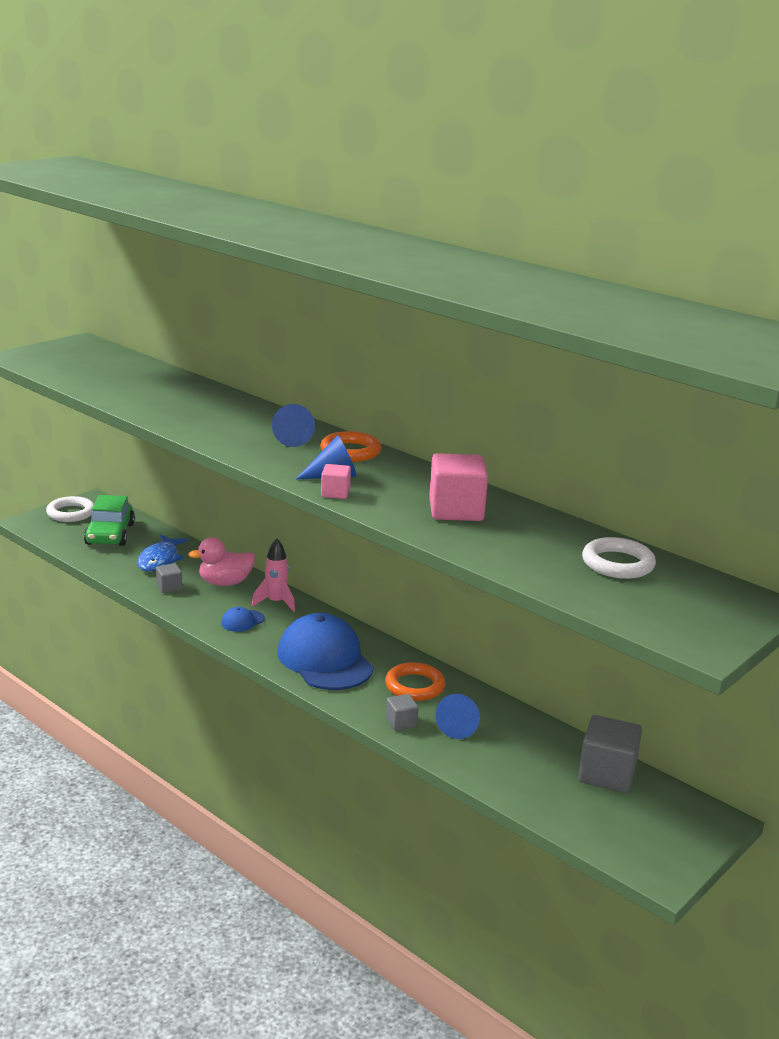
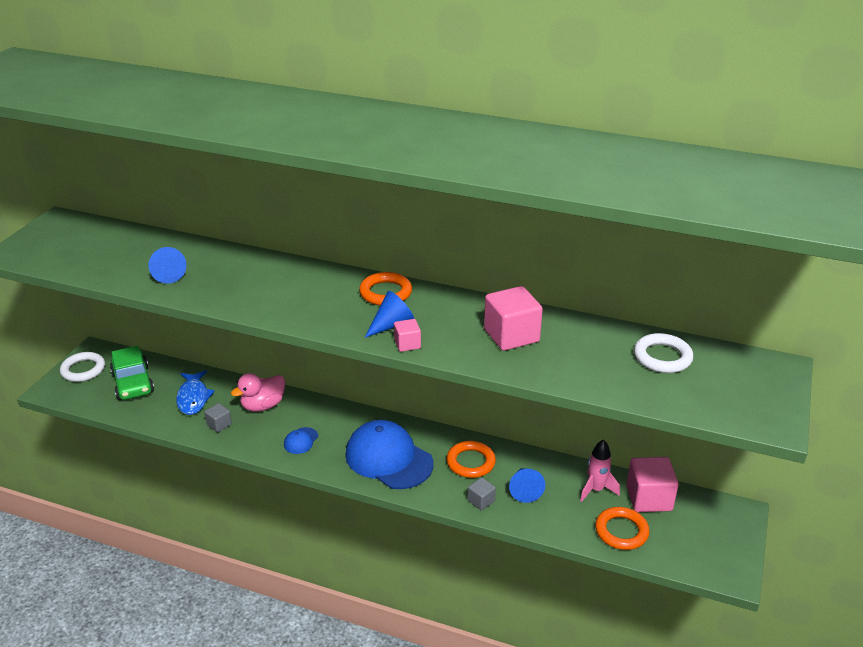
camera: 20 degrees left, 10 degrees up
pink rocket [252,538,295,612] -> pink rocket moved to [580,439,620,502]
blue cone [272,404,315,447] -> blue cone moved to [149,247,186,284]
grey cube [578,715,642,793] -> pink cube [626,457,678,512]
none -> orange ring [595,507,650,550]

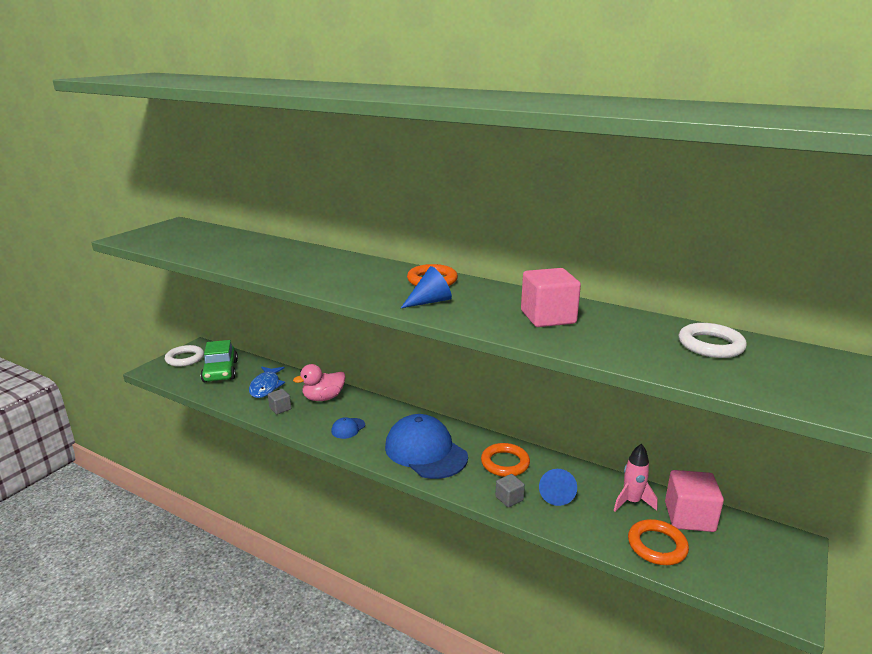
camera: 10 degrees right, 10 degrees down
blue cone [149,247,186,284] -> none
pink cube [394,319,421,352] -> none

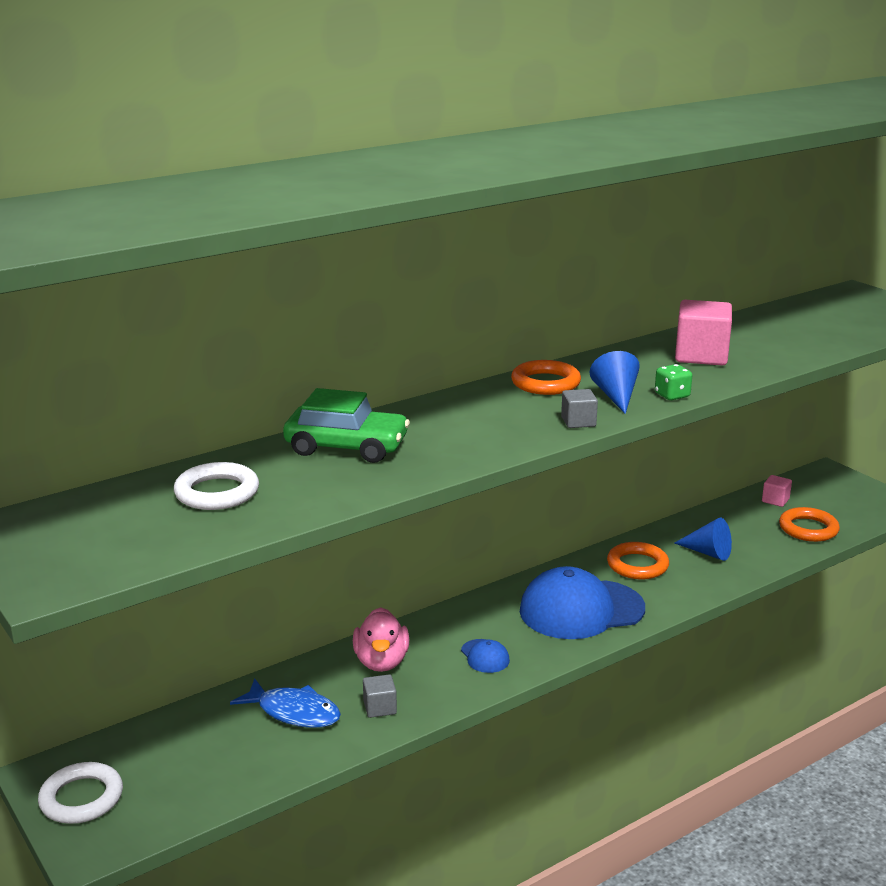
camera: 65 degrees left, 0 degrees up
green car [201,340,238,382] -> green car moved to [283,388,410,463]
grey cube [495,474,525,507] -> grey cube moved to [561,389,598,428]
pink rocket [614,444,657,512] -> none
pink cube [665,470,724,532] -> pink cube [762,475,792,507], size x0.52
white ring [679,323,747,358] -> white ring moved to [174,462,259,510]
none -> green dice [655,364,692,400]

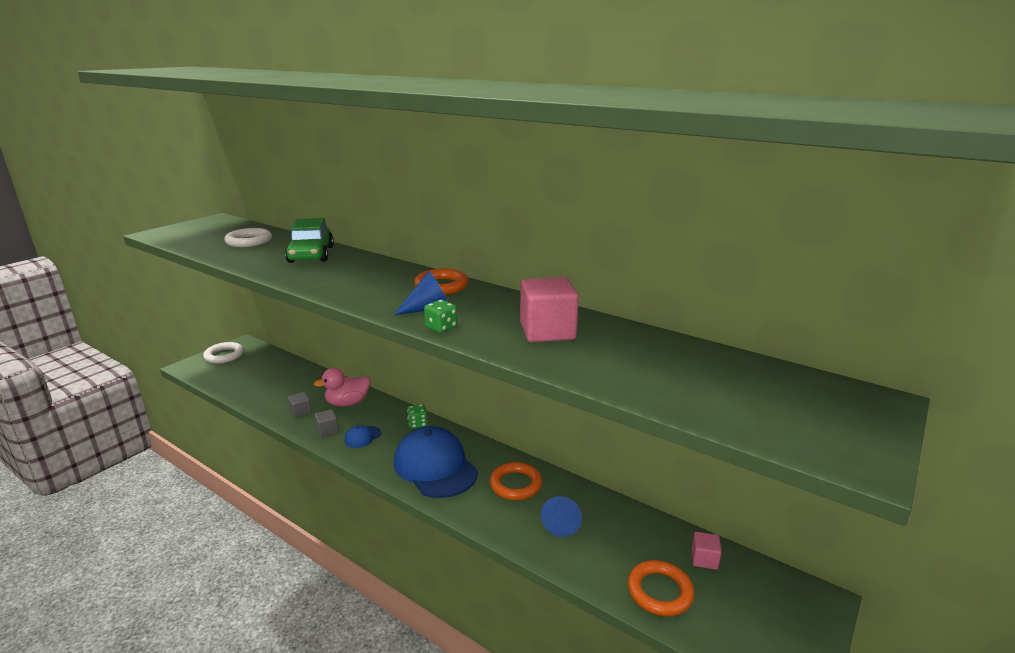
camera: 70 degrees right, 0 degrees up
blue fish [230,678,341,728] -> none
grey cube [561,389,598,428] -> grey cube moved to [314,409,339,437]
none -> green dice [407,404,428,428]

